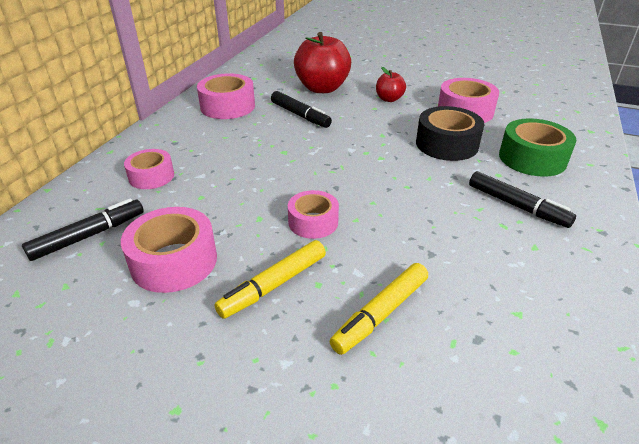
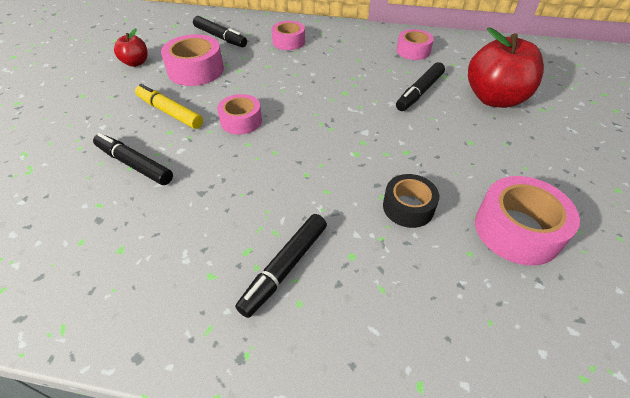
camera: 80 degrees right, 10 degrees up
pink tape [197,73,255,119] -> pink tape [397,29,434,60], size x0.65
yellow marker [329,263,428,355] -> black marker [93,133,173,185]
red apple [376,67,406,102] -> red apple moved to [114,28,148,67]
black tape [416,106,484,161] -> black tape [383,174,439,228], size x0.65
green tape [499,118,577,177] -> none

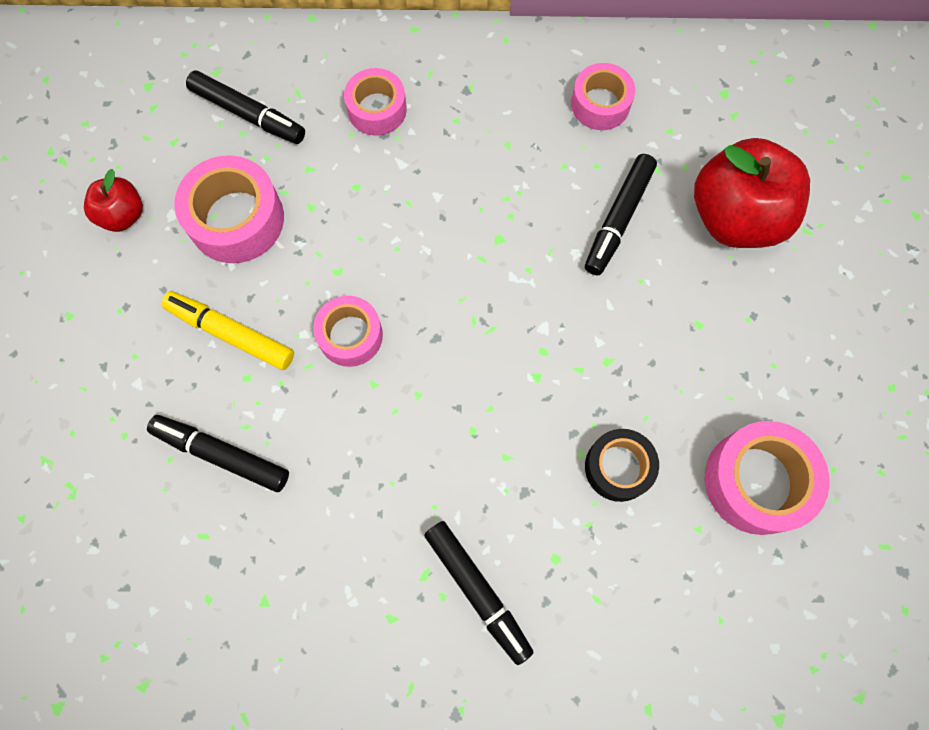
camera: 10 degrees left, 25 degrees up
black marker [235,214,327,318] -> black marker turned 60 degrees counterclockwise [424,521,534,665]

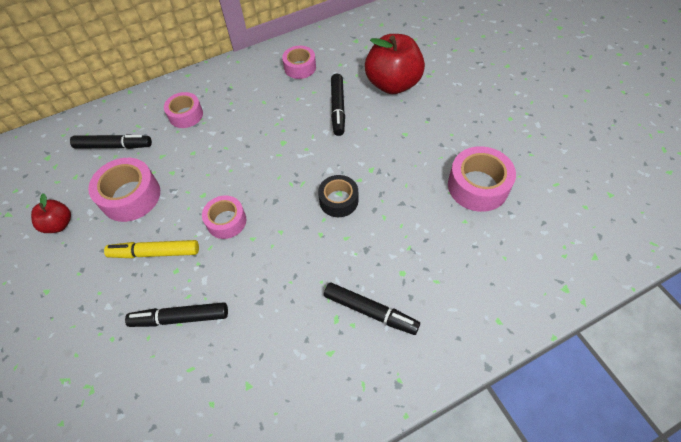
camera: 25 degrees left, 15 degrees down
black tape [585,429,659,502] -> black tape moved to [318,175,358,217]

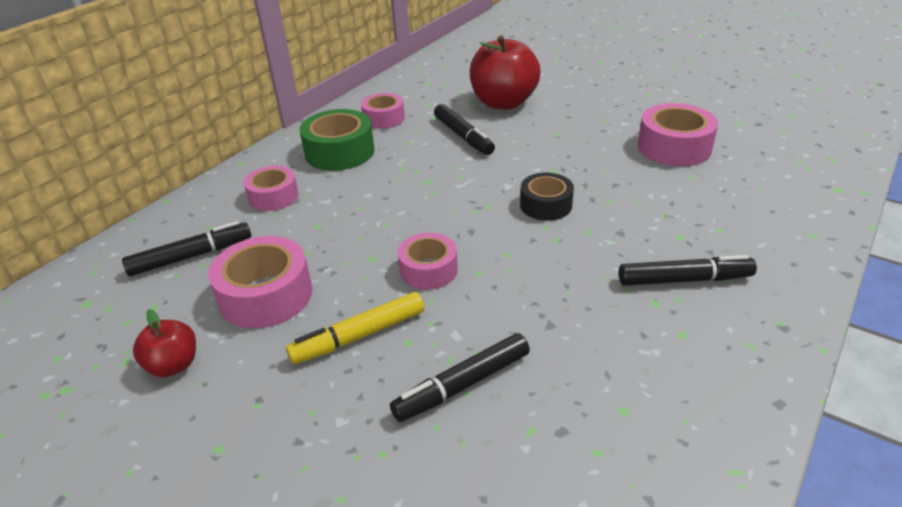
camera: 30 degrees left, 20 degrees down
none -> green tape [300,109,374,171]

